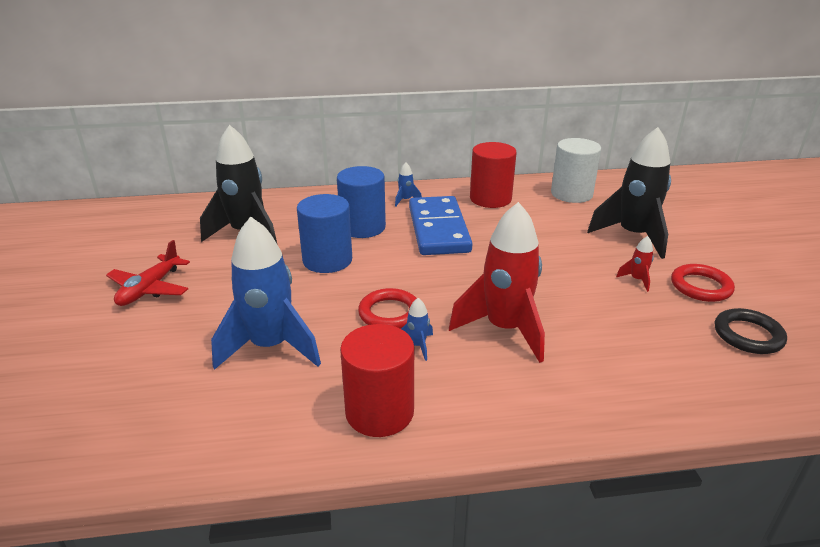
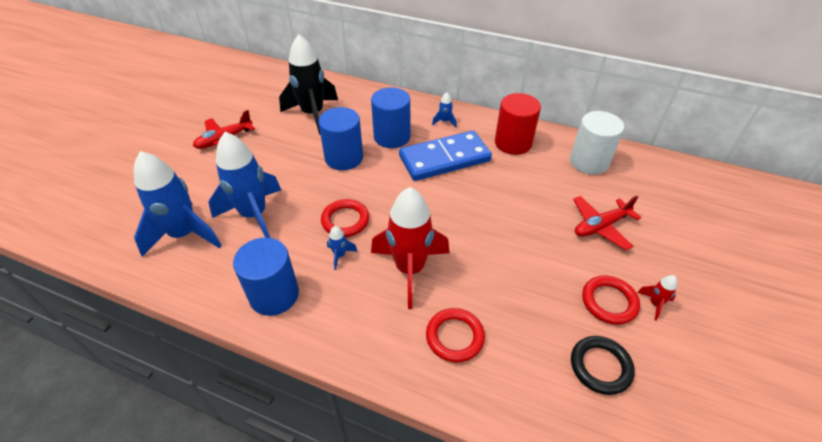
camera: 30 degrees right, 15 degrees up
red cylinder [340,324,414,437] -> blue cylinder [233,238,299,316]
blue domino [409,196,472,255] -> blue domino turned 45 degrees clockwise [399,130,492,181]
black rocket [587,127,671,259] -> red plane [573,195,641,250]
red rocket [616,236,654,292] -> red rocket moved to [637,275,677,321]
none -> blue rocket [134,151,222,257]
none -> red ring [426,308,485,362]

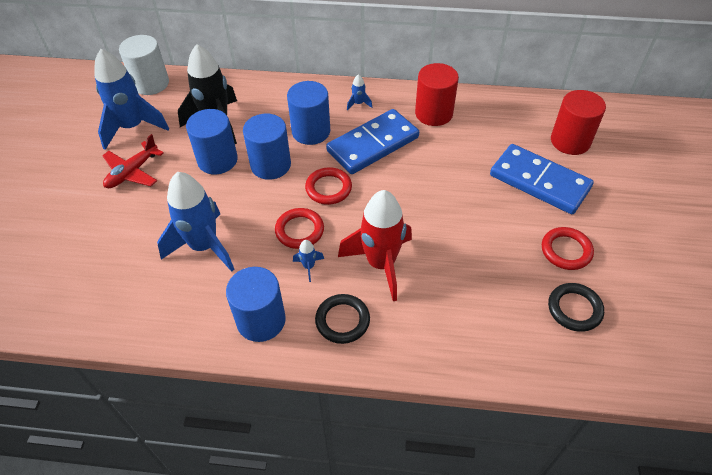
camera: 15 degrees left, 5 degrees up
blue rocket [134,151,222,257] -> blue rocket moved to [94,49,169,150]
red ring [426,308,485,362] -> red ring moved to [305,167,352,205]
white cylinder [570,111,624,175] -> white cylinder moved to [119,35,169,95]
red plane [573,195,641,250] -> blue domino [490,144,594,214]
red rocket [637,275,677,321] -> none
none -> blue cylinder [186,109,238,174]
none -> black ring [315,294,370,344]
none -> red cylinder [551,90,606,155]

